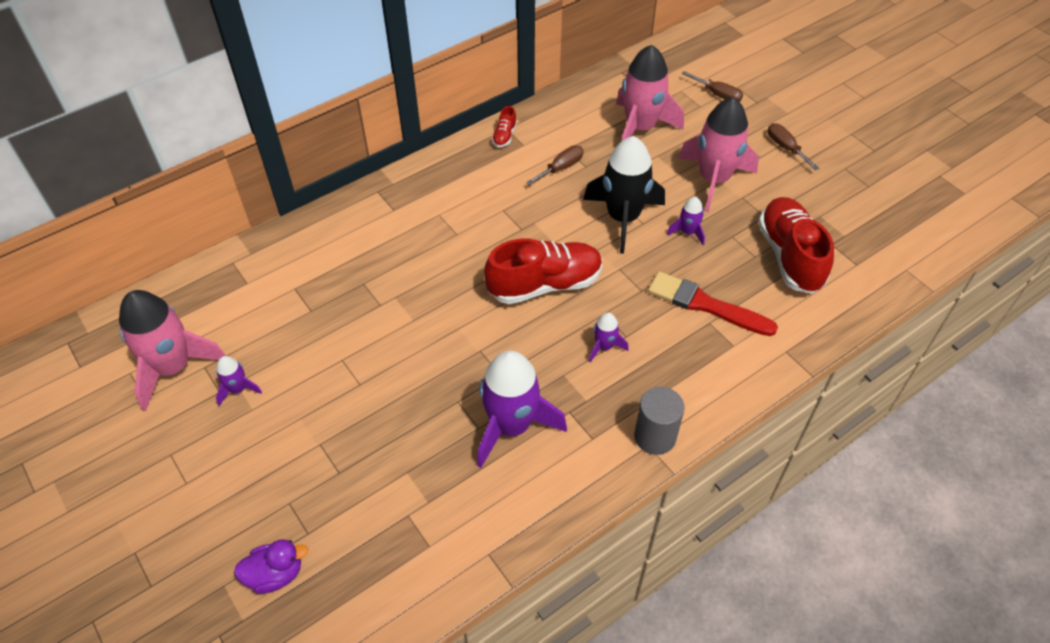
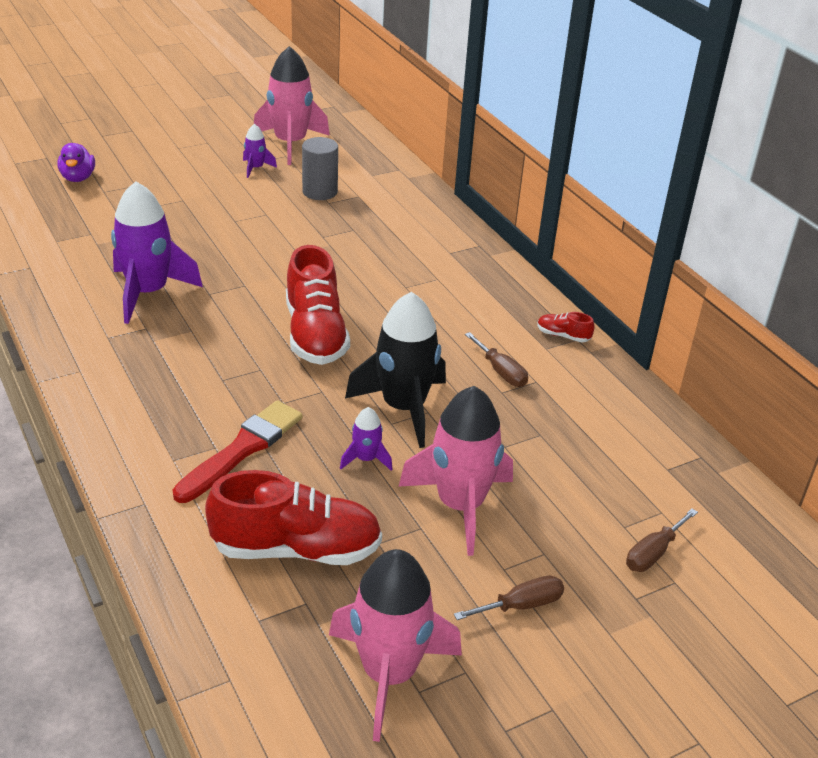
camera: 95 degrees right, 15 degrees down
purple rocket [589,313,629,363] -> none
pink rocket [616,45,684,140] -> pink rocket moved to [329,549,462,742]
grey cylinder [634,387,685,455] -> grey cylinder moved to [302,137,338,200]

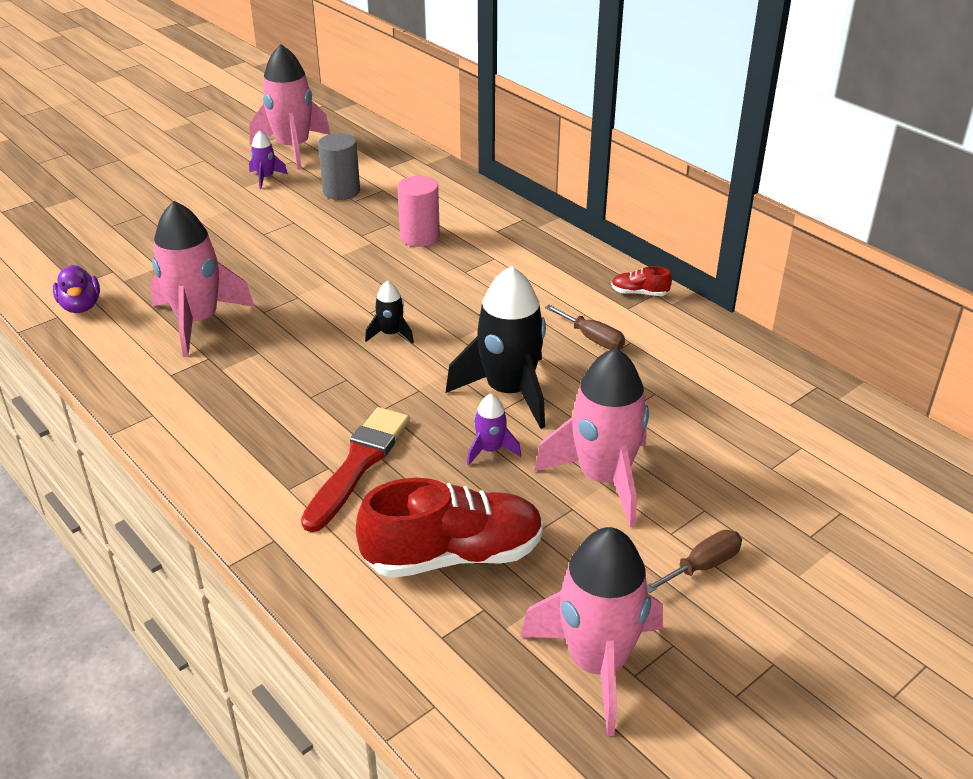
camera: 10 degrees left, 0 degrees up
purple duck [57,143,95,182] -> purple duck moved to [53,265,100,313]
purple rocket [111,181,203,324] -> pink rocket [150,201,254,357]
red shoe [286,245,350,365] -> black rocket [365,281,414,344]
brown screwdriver [626,509,698,572] -> none
none -> pink cylinder [397,176,440,247]

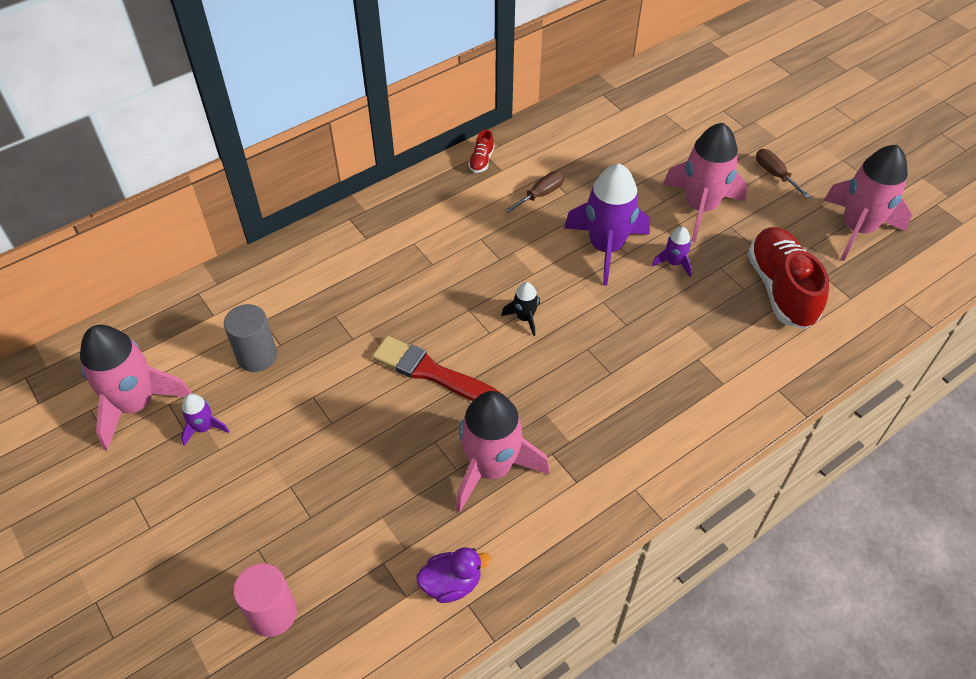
camera: 85 degrees left, 15 degrees up
red brush [301,407,410,532] -> red brush moved to [372,336,502,401]
pink cylinder [397,176,440,247] -> pink cylinder moved to [233,563,297,637]
black rocket [446,266,546,429] -> purple rocket [564,164,650,286]

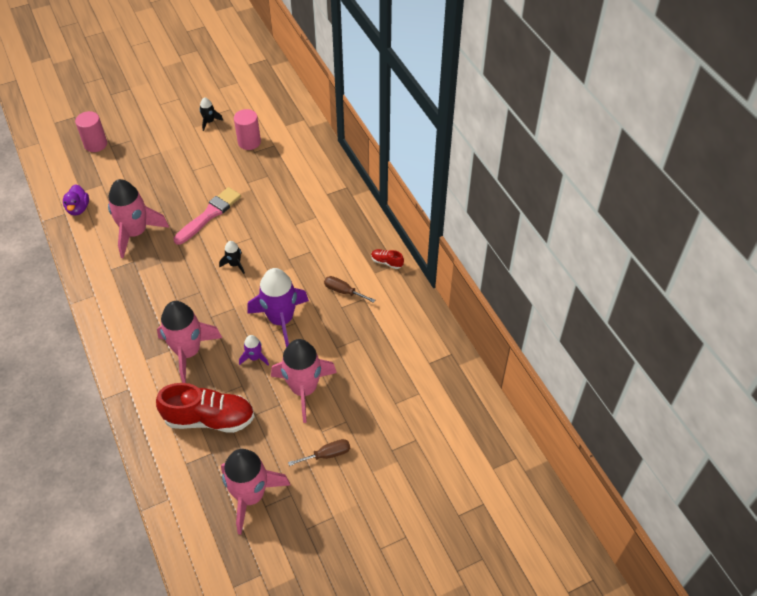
camera: 100 degrees right, 0 degrees up
pink rocket [80,325,192,451] -> pink rocket moved to [157,301,222,383]
purple rocket [181,394,229,446] -> black rocket [199,97,223,131]
grey cylinder [224,304,277,372] -> pink cylinder [234,109,261,150]
red brush [372,336,502,401] -> pink brush [173,187,241,245]
brown screwdriver [505,171,564,213] -> brown screwdriver turned 150 degrees clockwise [324,276,375,303]

